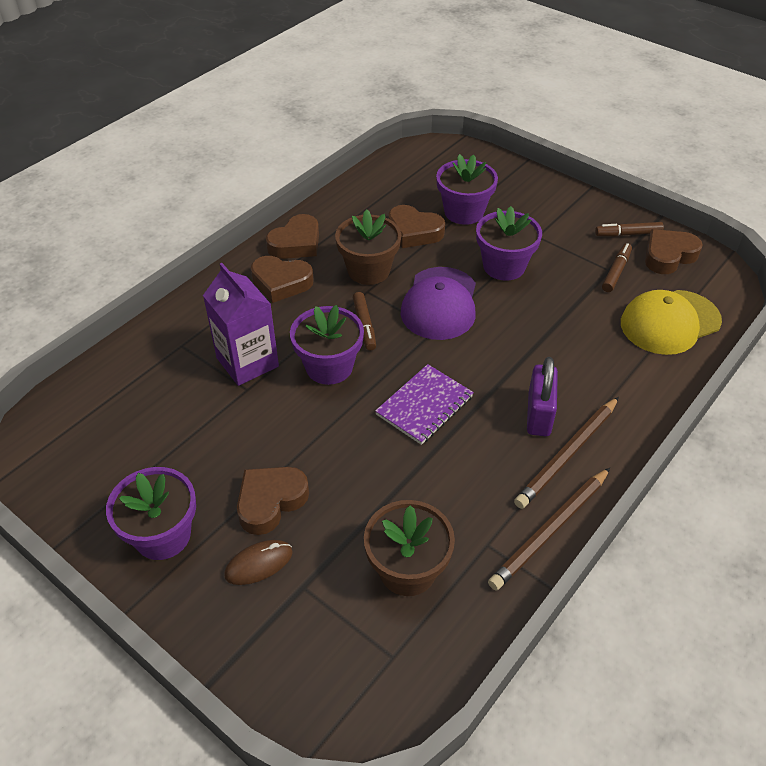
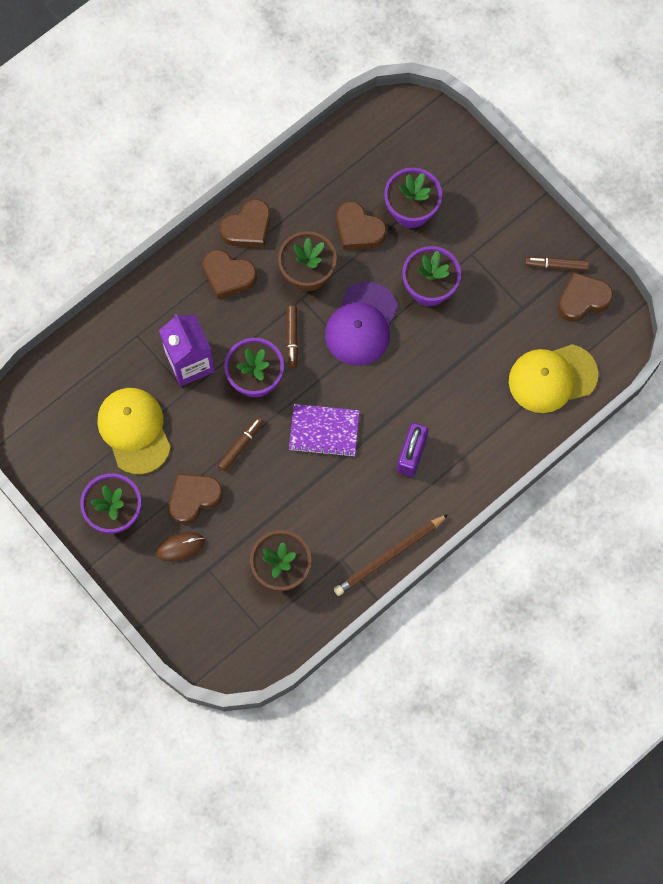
camera: 10 degrees right, 25 degrees up
purple notebook [375,364,474,445] -> purple notebook turned 45 degrees clockwise [289,404,360,457]
brown pencil [514,397,619,509] -> none
brown marker [602,243,632,292] -> brown marker moved to [217,417,264,472]
none -> yellow cap [97,388,171,474]

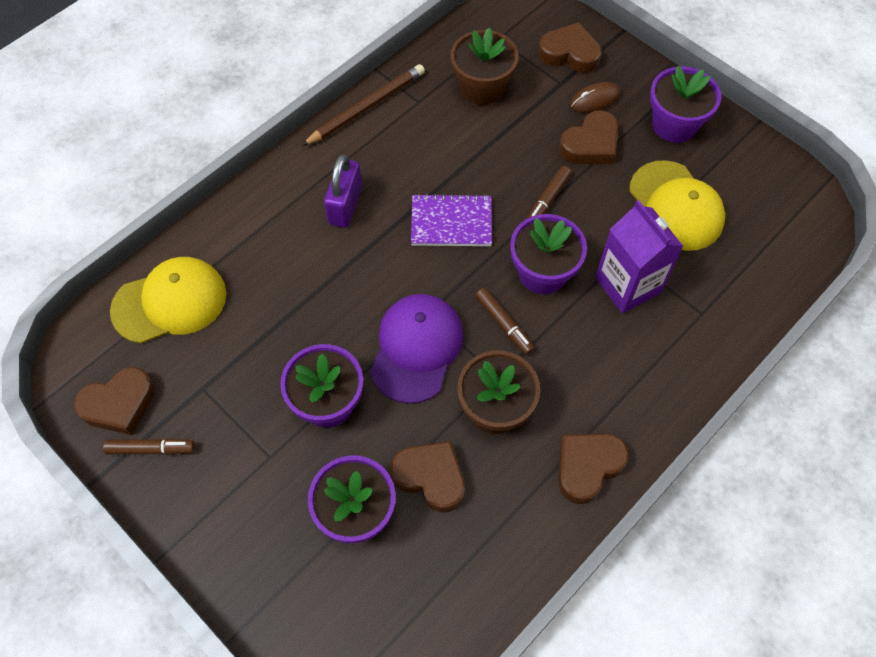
camera: 175 degrees right, 10 degrees down
brown heart [203,249,257,299] -> brown heart moved to [538,22,601,73]
brown marker [286,306,298,368] -> brown marker turned 150 degrees clockwise [475,288,535,355]

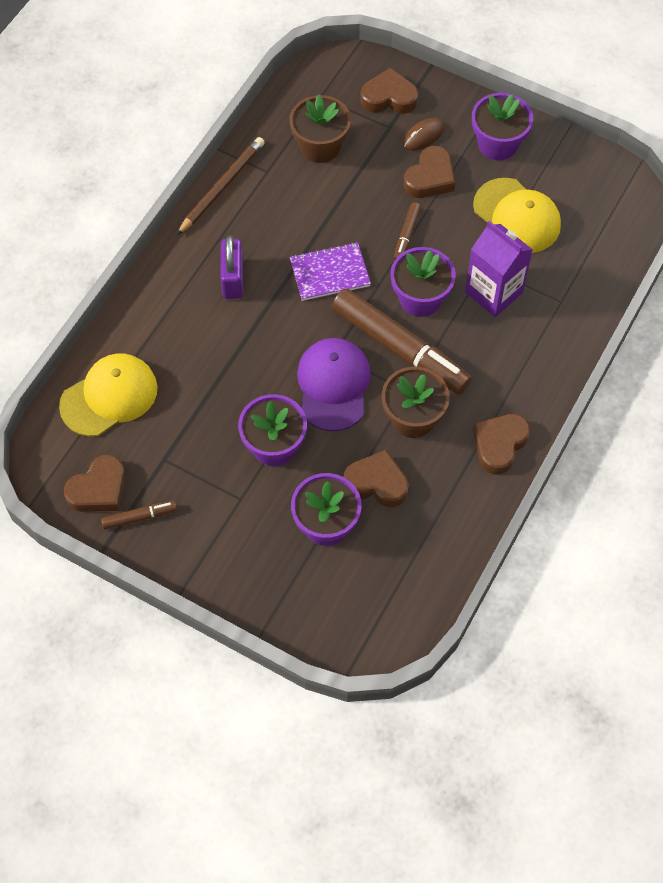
camera: 15 degrees left, 0 degrees up
brown marker [475,288,535,355] -> brown marker [332,288,472,395], size x2.25

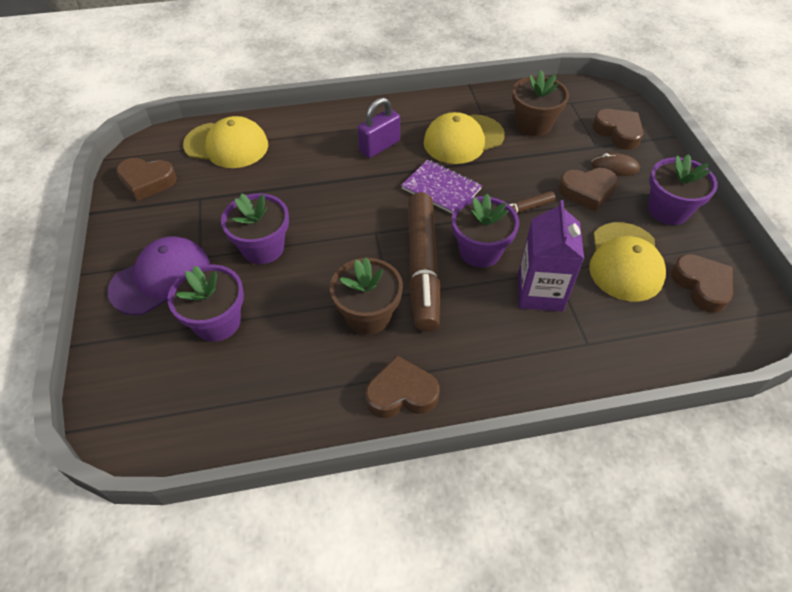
camera: 50 degrees right, 10 degrees down
brown marker [101,501,177,530] -> none
brown pencil [177,137,265,235] -> none
purple cap [297,338,371,431] -> purple cap moved to [108,237,210,315]
brown heart [344,450,409,507] -> brown heart moved to [671,254,733,313]
none -> yellow cap [424,112,505,164]

